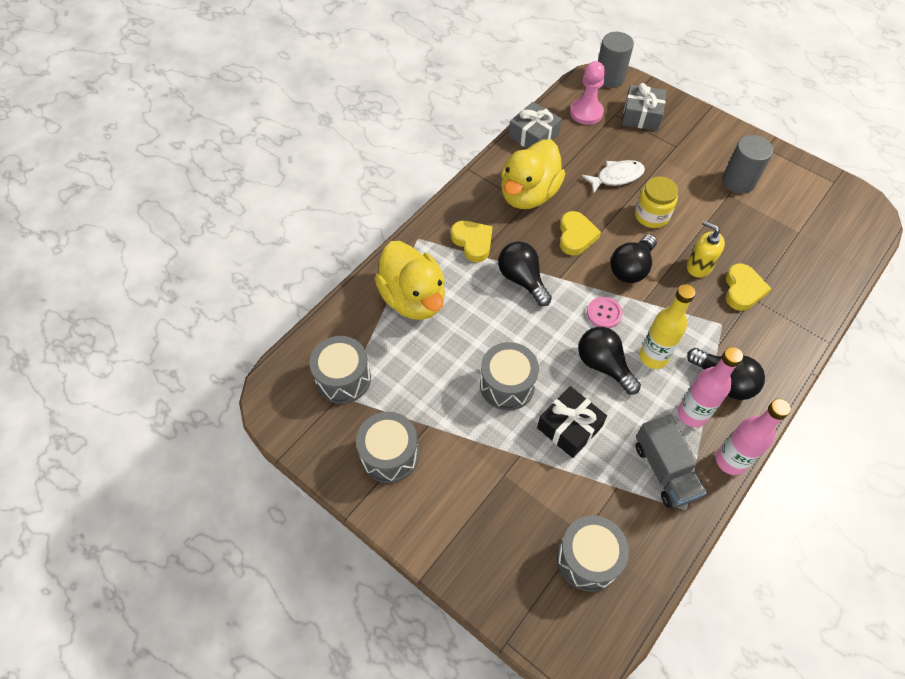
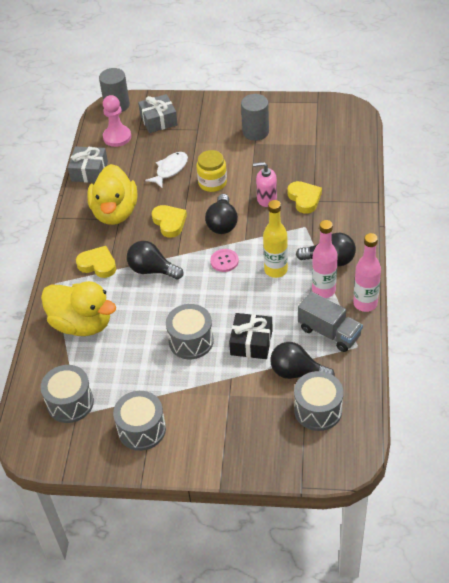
camera: 30 degrees left, 10 degrees down
black light bulb [578,327,641,395] -> black light bulb moved to [270,342,335,379]
yellow soap dispenser [687,221,725,277] -> pink soap dispenser [253,162,277,207]

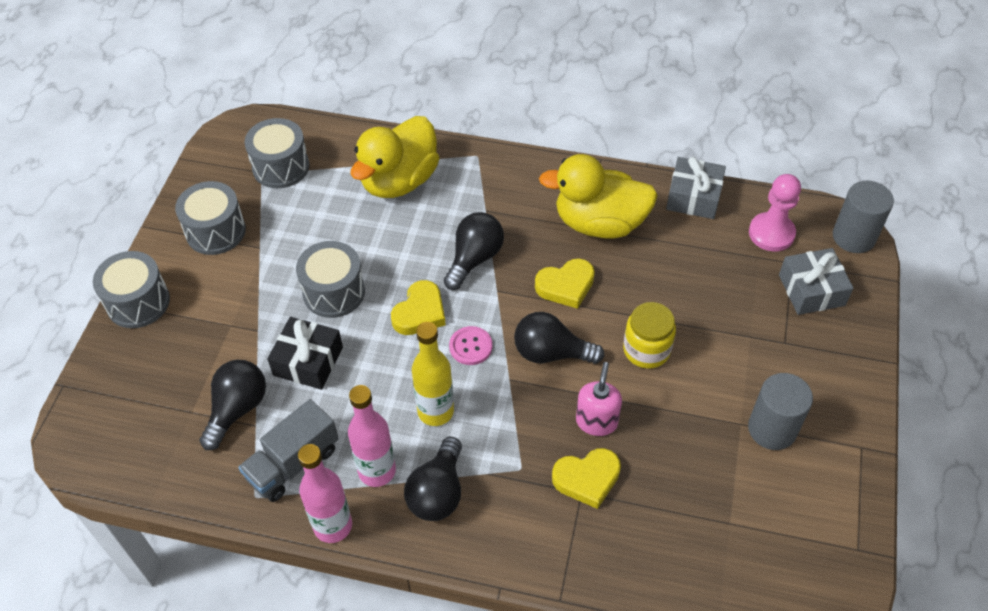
camera: 95 degrees right, 5 degrees up
yellow heart [76,246,116,278] -> yellow heart moved to [391,280,446,335]
white fish [145,152,188,188] -> none
grey drum [294,371,344,431] -> grey drum moved to [93,251,170,328]

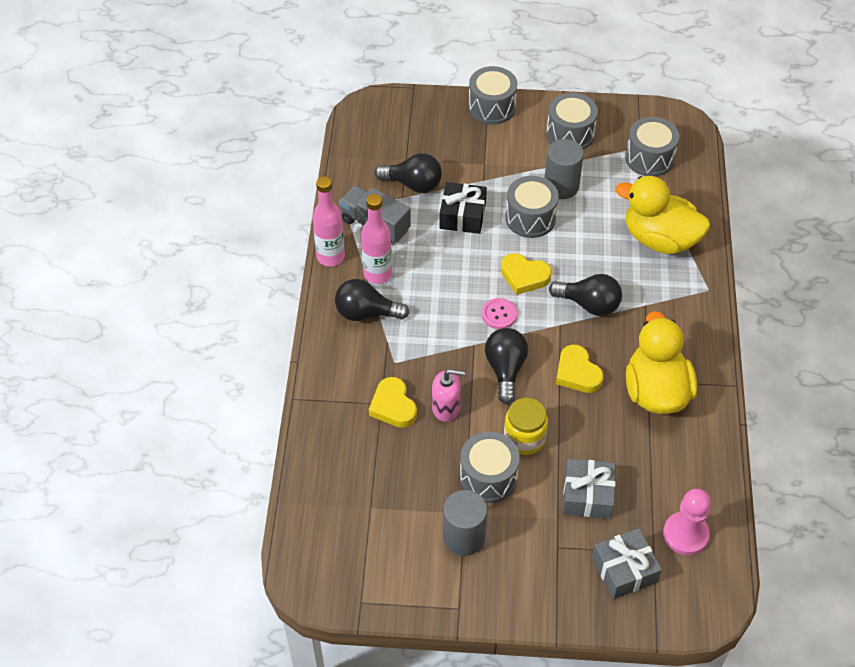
camera: 80 degrees right, 0 degrees up
yellow bottle [412,322,454,426] -> none
grey gift [666,157,726,219] -> grey gift moved to [563,459,615,519]
grey cylinder [833,181,894,253] -> grey cylinder moved to [545,139,584,199]
none -> grey drum [460,432,520,503]

